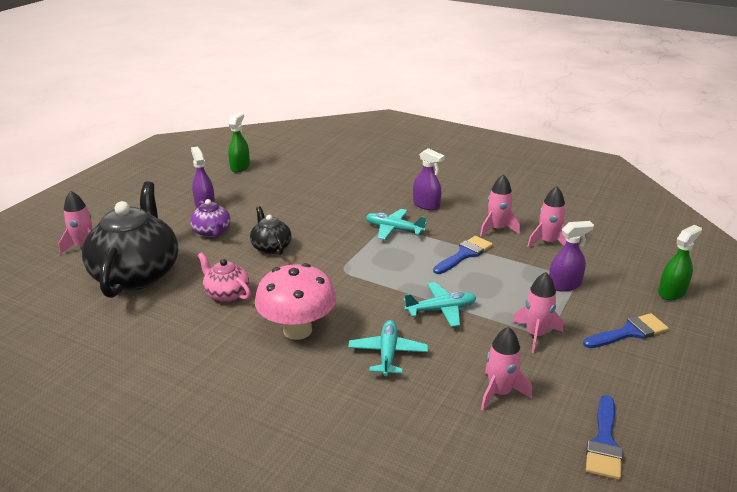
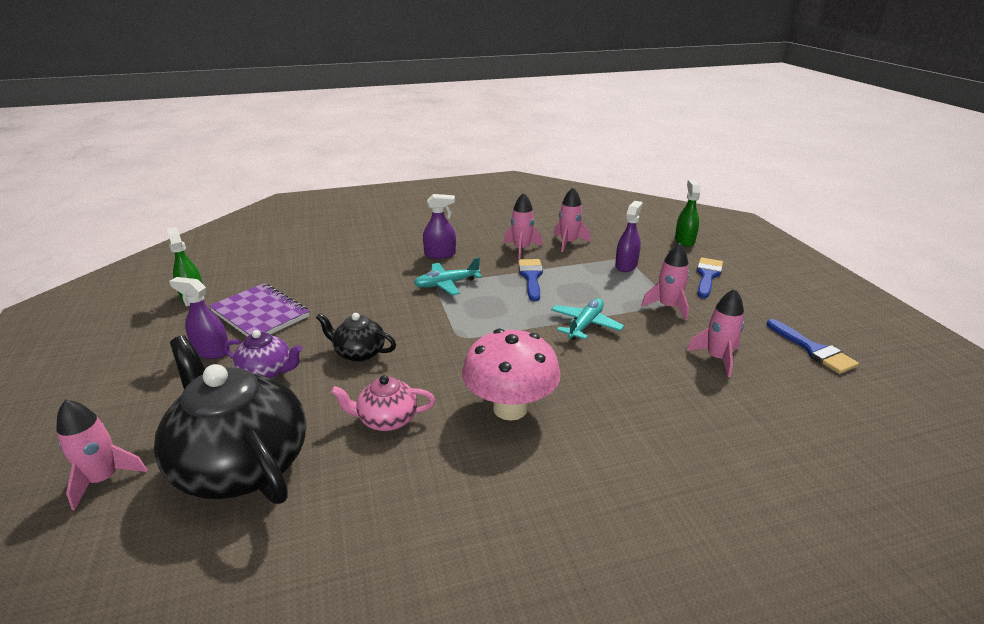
camera: 45 degrees left, 0 degrees up
turquoise plane [348,320,428,376] -> none
none -> purple notebook [209,283,309,337]

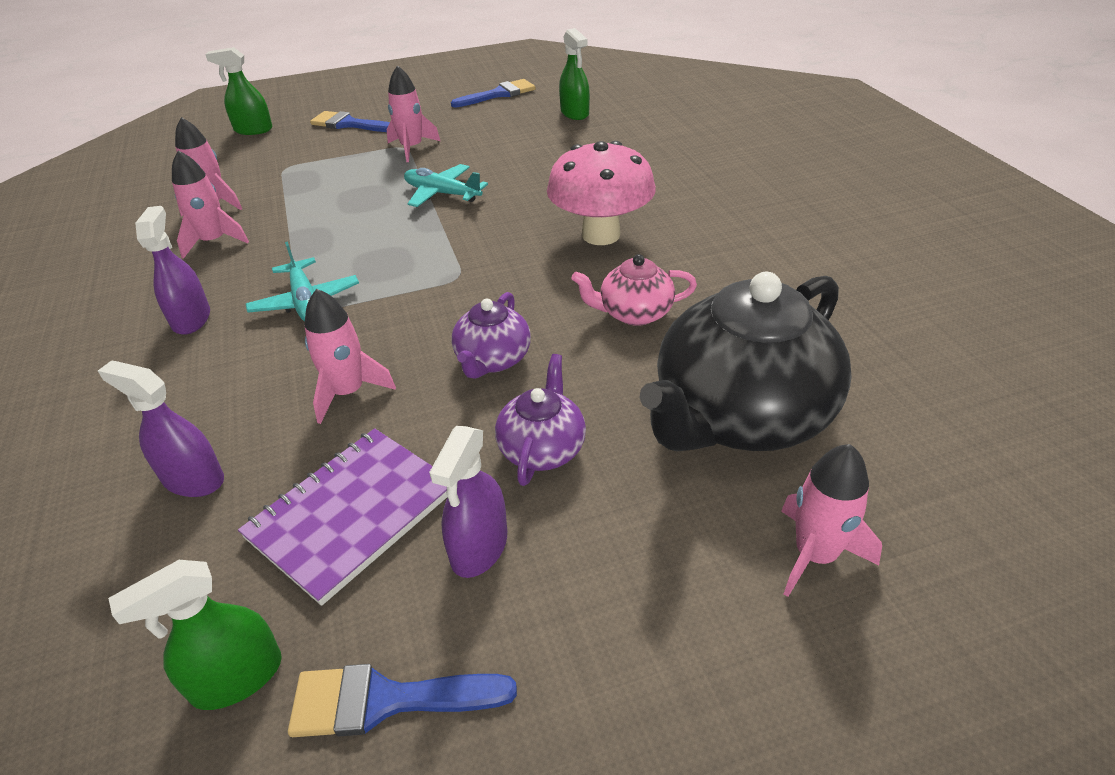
camera: 90 degrees left, 10 degrees up
black teapot [316,313,396,362] -> purple teapot [451,292,531,379]
pink teapot [331,375,435,431] -> pink teapot turned 90 degrees clockwise [571,254,697,326]
blue brush [518,259,543,301] -> blue brush moved to [288,664,517,737]
purple spray bottle [615,201,643,272] -> purple spray bottle moved to [98,360,224,497]
pink rocket [687,289,744,377] -> pink rocket moved to [304,289,396,424]
none -> green spray bottle [559,28,590,120]

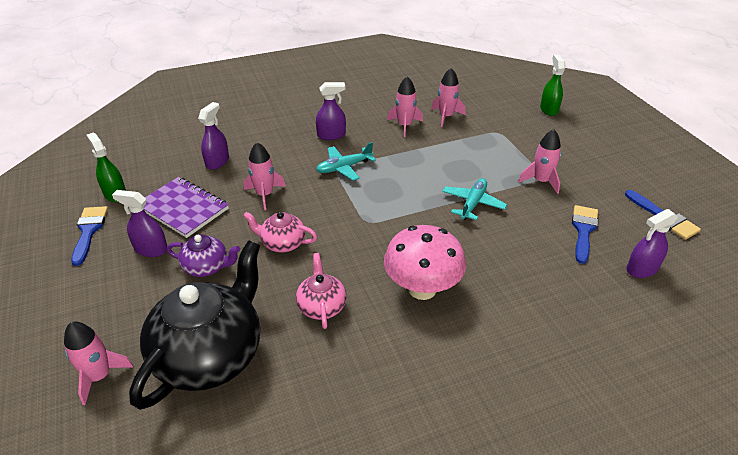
camera: 85 degrees right, 0 degrees up
blue brush [310,111,390,132] -> blue brush moved to [572,205,598,264]
purple teapot [451,292,531,379] -> pink teapot [243,212,317,253]
green spray bottle [559,28,590,120] -> purple spray bottle [626,209,678,278]
black teapot [639,272,852,452] -> black teapot turned 75 degrees clockwise [129,240,260,410]

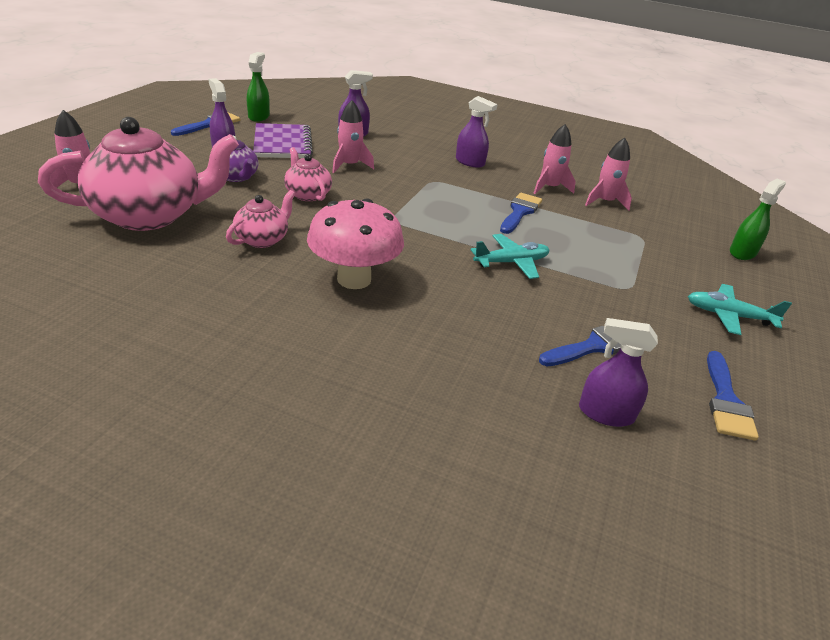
camera: 40 degrees right, 5 degrees down
black teapot [129,240,260,410] -> pink teapot [38,117,239,231]
turquoise plane [316,142,376,181] -> turquoise plane moved to [688,284,792,335]
pink rocket [518,129,561,194] -> none
none -> blue brush [500,193,542,234]

